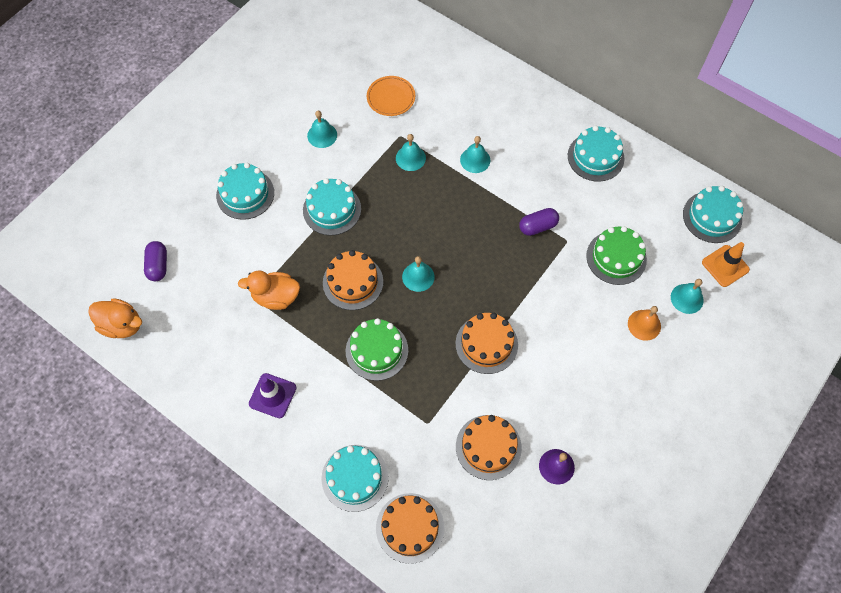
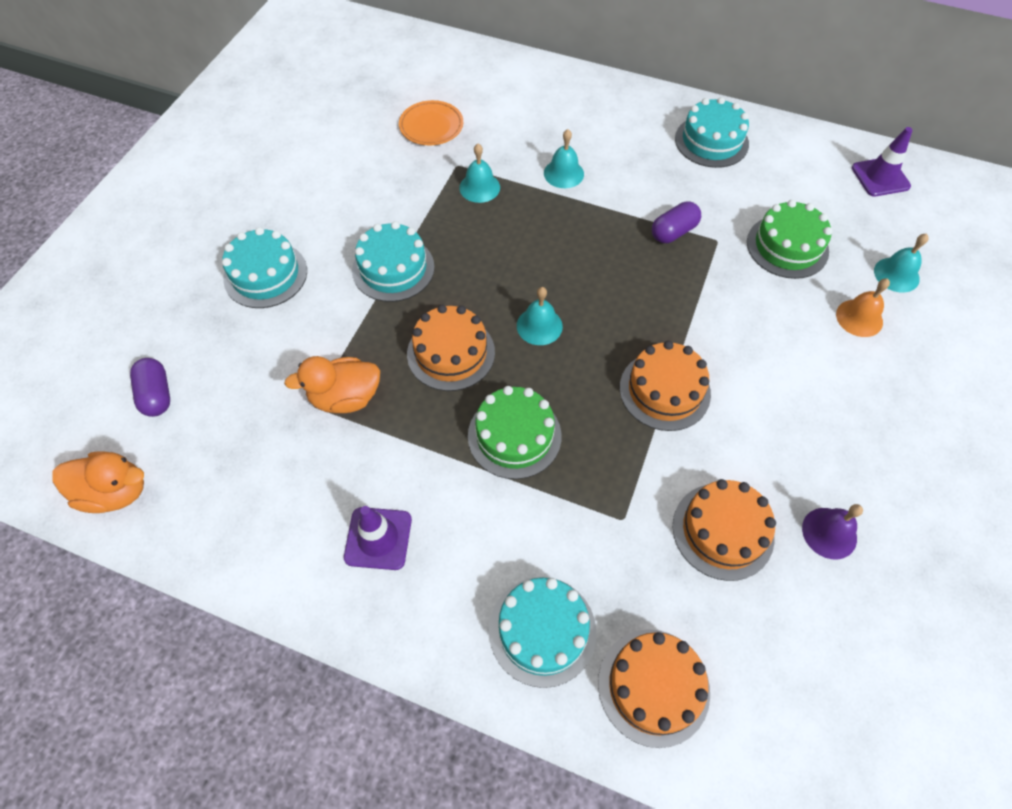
camera: 15 degrees left, 5 degrees down
turquoise bell [307,111,337,148] -> none
turquoise cake [683,186,743,243] -> purple traffic cone [852,127,913,197]
orange traffic cone [702,242,750,287] -> none

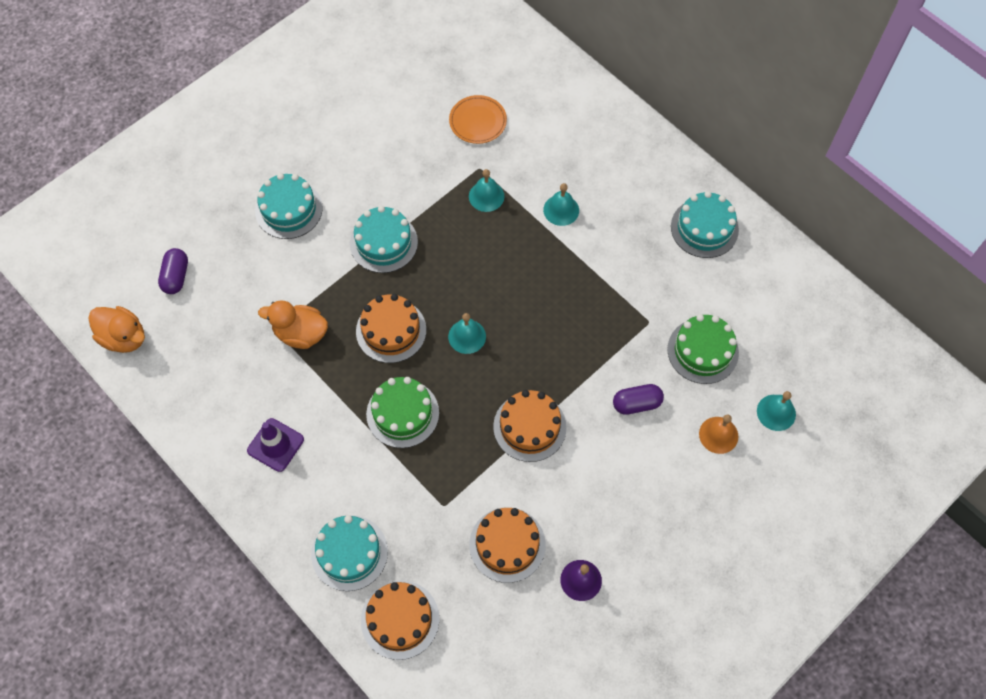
camera: 25 degrees right, 5 degrees up
purple capsule [652,201,701,243] -> purple capsule moved to [613,384,664,415]
purple traffic cone [852,127,913,197] -> none

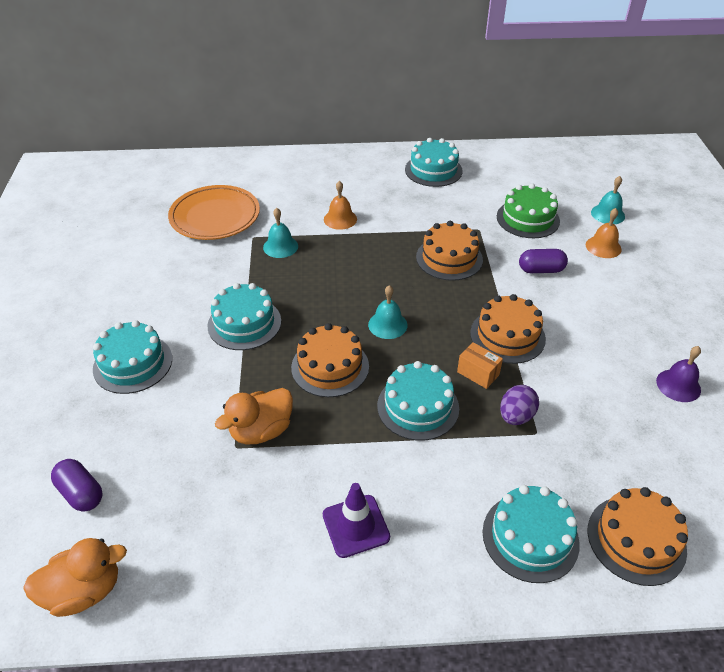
camera: 50 degrees left, 20 degrees down
green cake [366,377,439,448] -> turquoise cake [377,361,459,441]
orange plate [449,95,507,144] -> orange plate [168,185,260,240], size x1.62
orange cake [469,508,546,583] -> orange cake moved to [416,221,483,281]
turquoise bell [543,183,579,226] -> orange bell [324,181,357,230]
purple capsule [613,384,664,415] -> purple capsule turned 60 degrees clockwise [519,249,568,273]
none -> orange box [457,342,503,389]
none -> purple egg [500,385,539,425]

